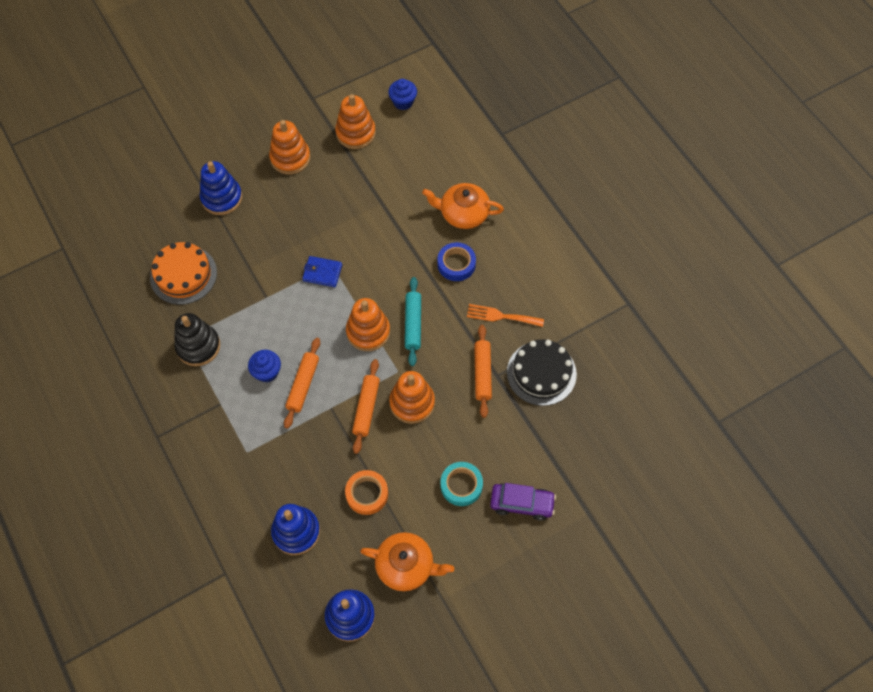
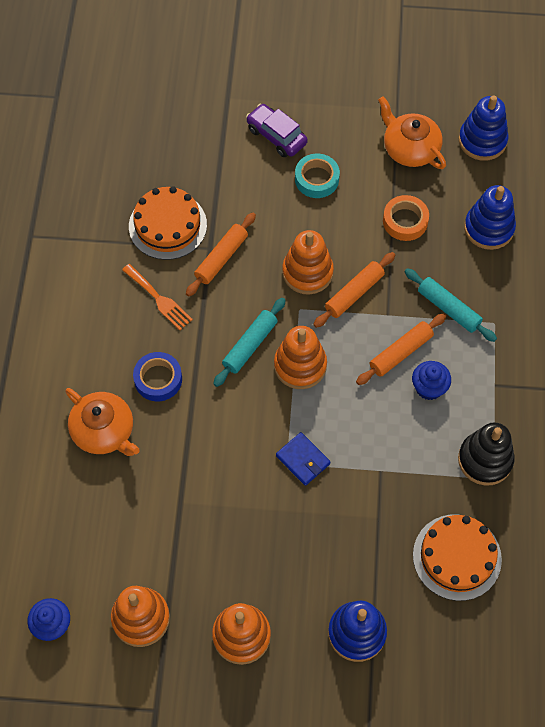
camera: 145 degrees left, 0 degrees up
black cake [507,339,577,406] -> orange cake [129,186,207,260]
none -> turquoise rolling pin [404,268,497,342]

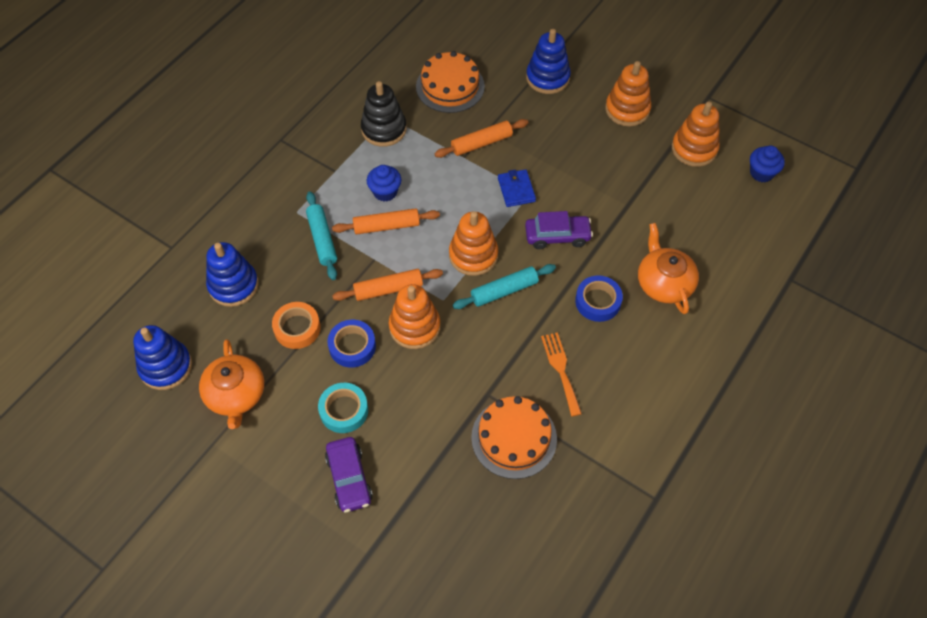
camera: 150 degrees left, 5 degrees down
orange rolling pin [186,213,256,297] -> orange rolling pin moved to [434,119,528,158]
none -> blue tape [327,320,376,368]
none -> purple car [525,211,593,249]

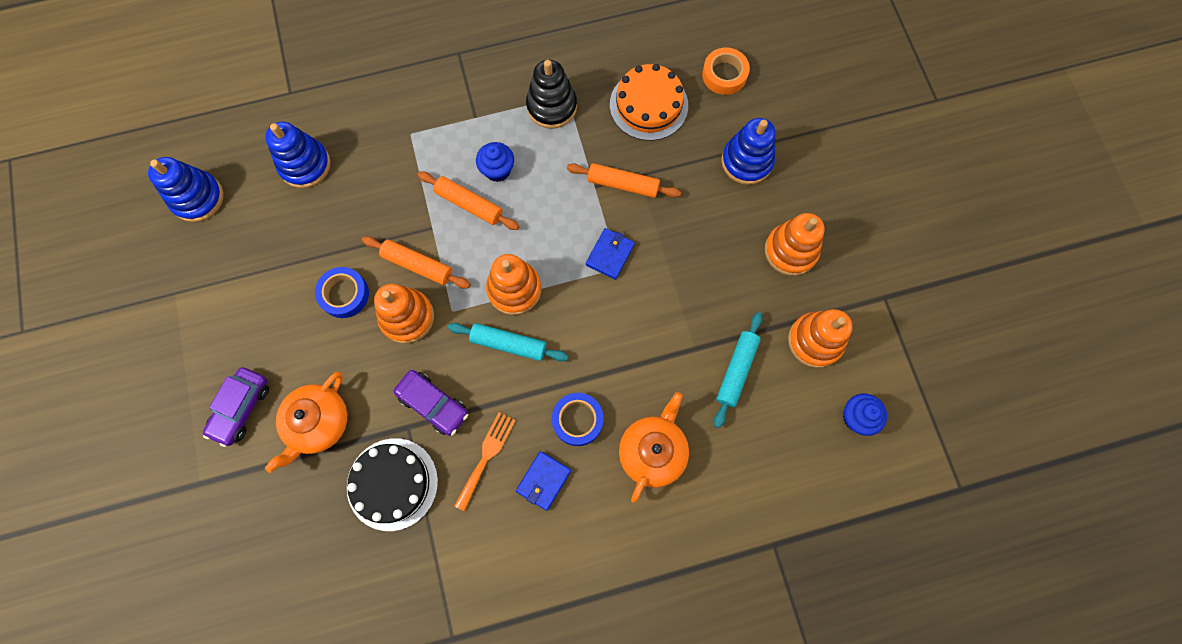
camera: 40 degrees right, 15 degrees up
orange teapot [199,339,264,429] -> orange teapot moved to [265,372,347,473]
orange tape [272,302,321,349] -> orange tape moved to [702,48,750,95]
turquoise rolling pin [306,191,337,280] -> turquoise rolling pin moved to [714,312,763,428]
turquoise tape [318,383,368,433] -> none
orange cake [471,396,557,479] -> black cake [347,438,438,531]
purple car [525,211,593,249] -> purple car moved to [393,370,468,436]
none -> blue wallet [516,451,571,511]

